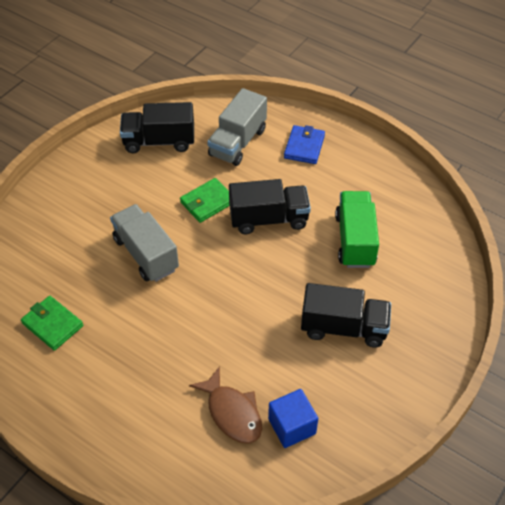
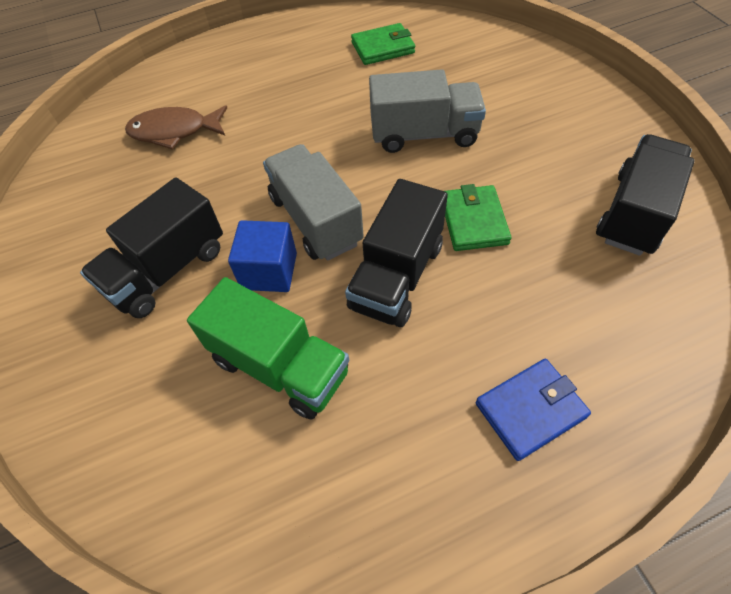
camera: 125 degrees right, 5 degrees up
grey truck [207,88,267,166] -> grey truck moved to [263,144,364,261]
blue cube [268,389,318,448] -> blue cube moved to [228,220,297,292]
blue wallet [284,125,325,164] -> blue wallet turned 75 degrees counterclockwise [476,359,591,461]

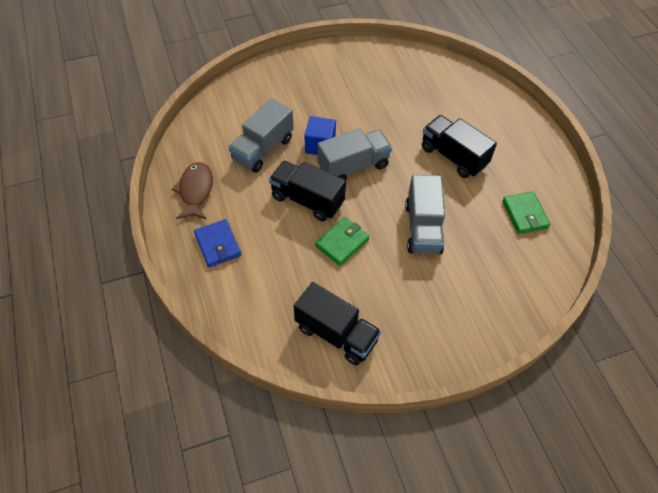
camera: 90 degrees right, 0 degrees up
black truck [80,177,223,318] -> black truck moved to [422,115,497,178]
brown fish [125,105,227,149] -> brown fish moved to [171,162,213,220]
green truck [187,277,349,419] -> grey truck [228,98,294,173]
green wallet [445,184,512,251] -> green wallet turned 45 degrees counterclockwise [315,217,369,266]

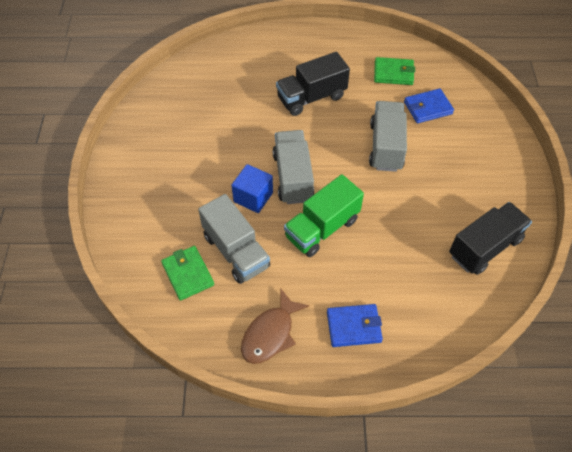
camera: 70 degrees left, 0 degrees up
brown fish [171,162,213,220] -> brown fish turned 75 degrees counterclockwise [241,289,309,364]
black truck [269,161,346,221] -> green truck [284,174,364,257]
green wallet [315,217,369,266] -> green wallet moved to [161,246,214,301]
grey truck [405,175,445,254] -> grey truck turned 105 degrees counterclockwise [369,101,407,172]
none -> blue wallet [404,88,454,123]

